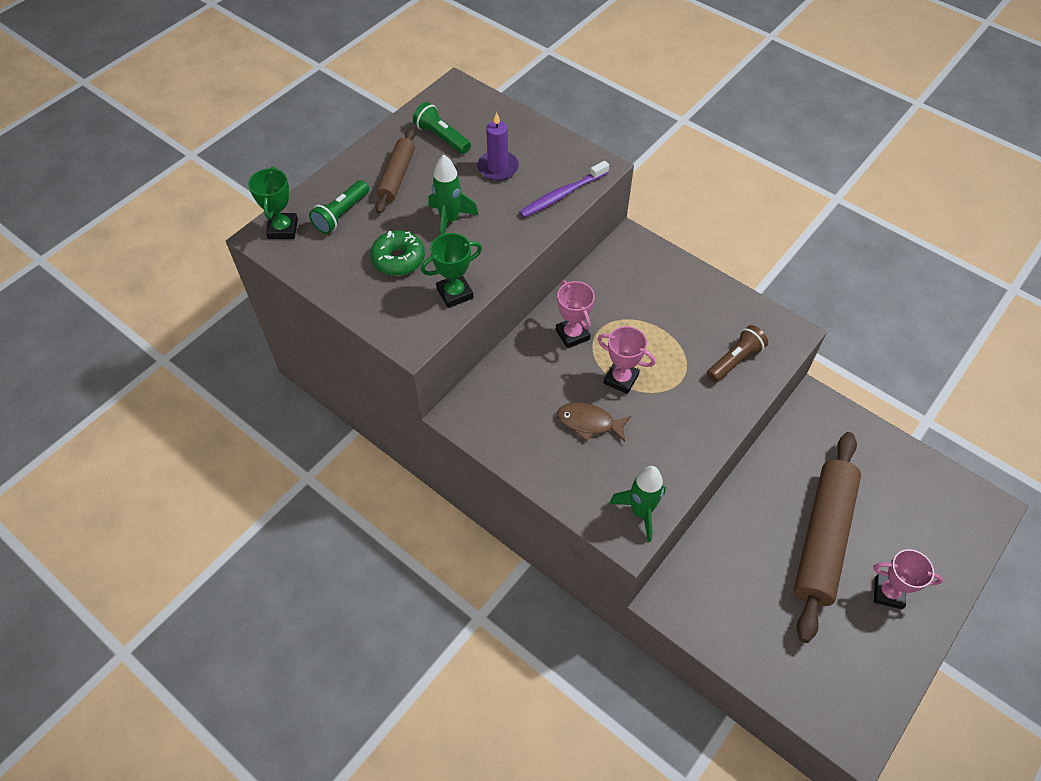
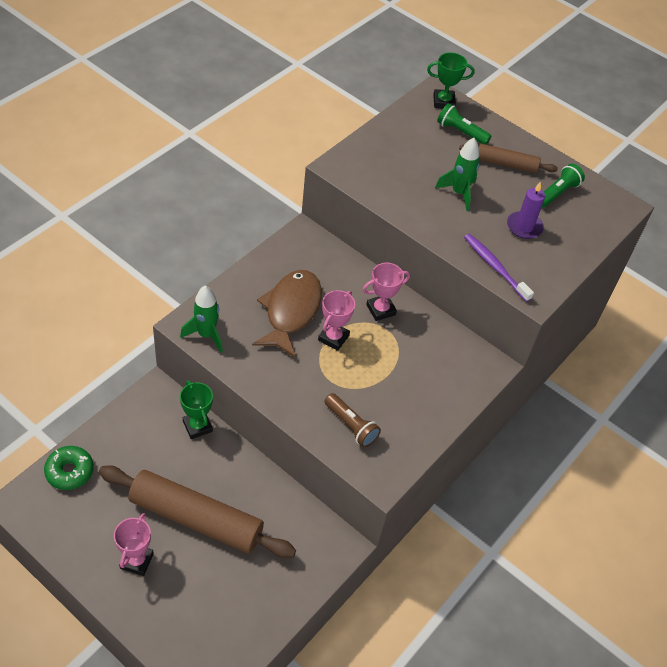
camera: 85 degrees right, 5 degrees down
green donut [370,230,425,276] -> green donut moved to [44,446,94,490]
green trophy [421,233,482,308] -> green trophy moved to [180,380,213,439]
brown fish [557,402,631,442] -> brown fish [252,270,322,358], size x1.77

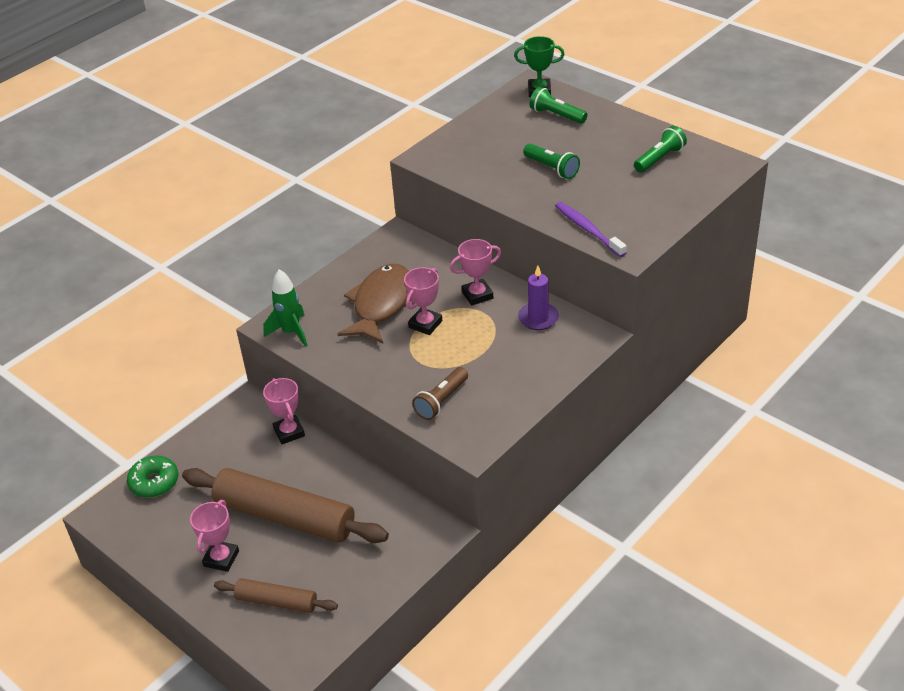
camera: 10 degrees right, 10 degrees down
green trophy [180,380,213,439] -> pink trophy [263,378,305,444]
brown flashlight [325,393,381,448] -> brown flashlight turned 75 degrees clockwise [412,367,468,420]
green rocket [435,138,479,211] -> green flashlight [523,144,580,179]
brown rolling pin [459,144,558,173] -> brown rolling pin moved to [214,578,338,613]
purple candle [507,182,545,239] -> purple candle moved to [518,266,559,330]

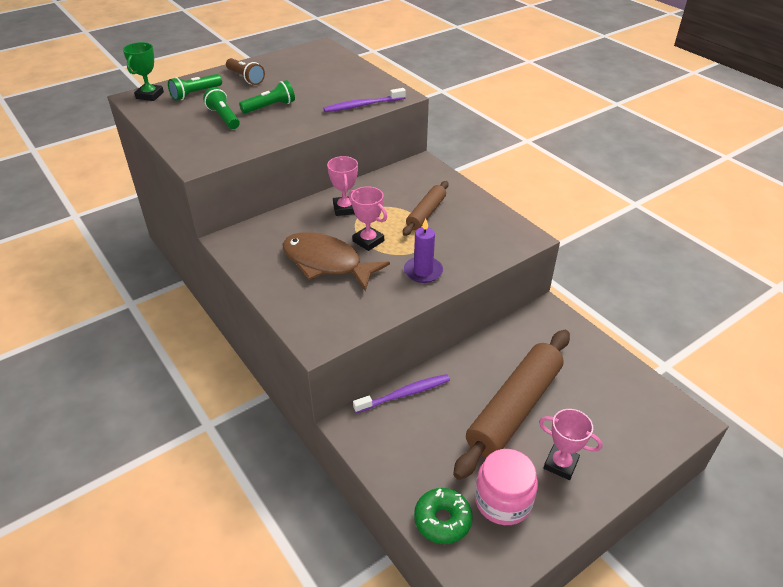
camera: 80 degrees left, 0 degrees up
brown rolling pin [214,578,338,613] -> brown rolling pin moved to [403,181,449,236]
green rocket [263,269,307,347] -> none
pink trophy [263,378,305,444] -> purple toothbrush [353,374,450,413]
brown flashlight [412,367,468,420] -> brown flashlight moved to [226,58,265,85]
purple candle [518,266,559,330] -> purple candle moved to [404,218,443,283]
green flashlight [634,126,687,172] -> green flashlight moved to [203,87,240,129]
none -> pink jar [475,449,538,525]

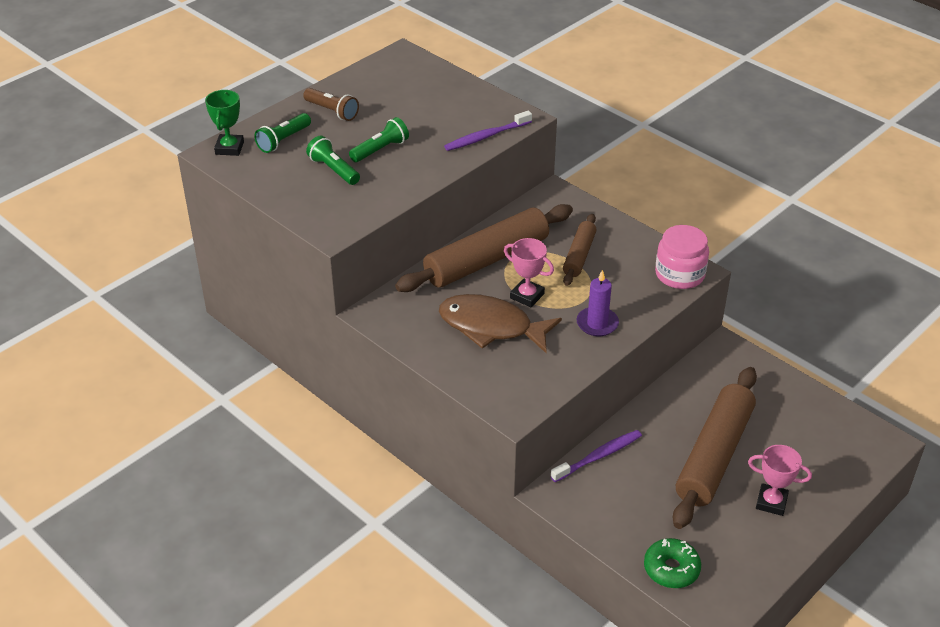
camera: 10 degrees left, 0 degrees up
pink trophy [327,156,358,216] -> brown rolling pin [395,204,573,292]
pink jar [475,449,538,525] -> pink jar moved to [655,225,709,289]

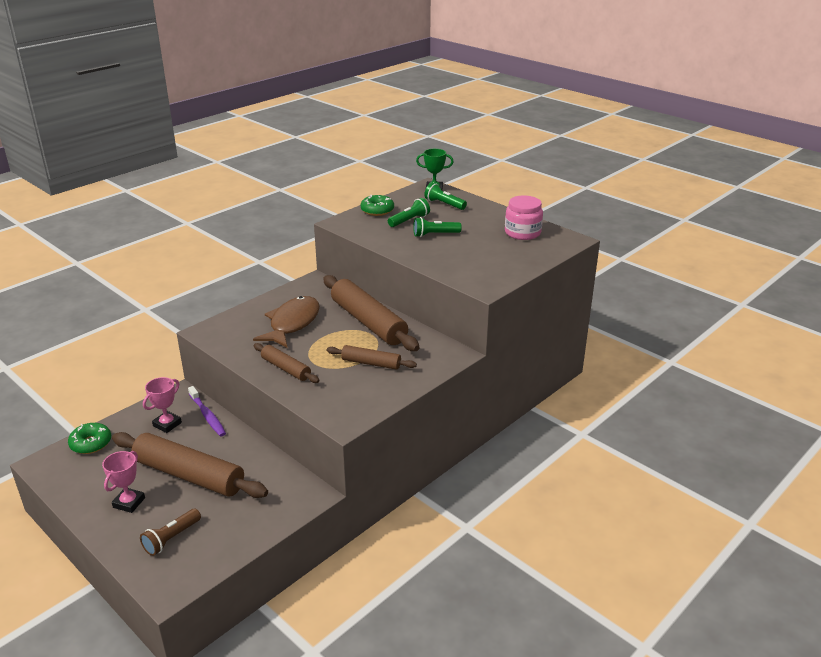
camera: 90 degrees right, 10 degrees down
brown flashlight [303,88,359,121] -> brown flashlight moved to [140,509,201,556]
green flashlight [349,117,409,162] -> green flashlight turned 120 degrees clockwise [413,217,462,237]
purple toothbrush [444,110,532,151] -> none
pink trophy [504,238,554,307] -> pink trophy moved to [143,377,182,433]
purple candle [577,270,619,336] -> brown rolling pin [254,343,319,383]
pink jar [655,225,709,289] -> pink jar moved to [505,195,543,240]
none -> green donut [361,195,394,216]

